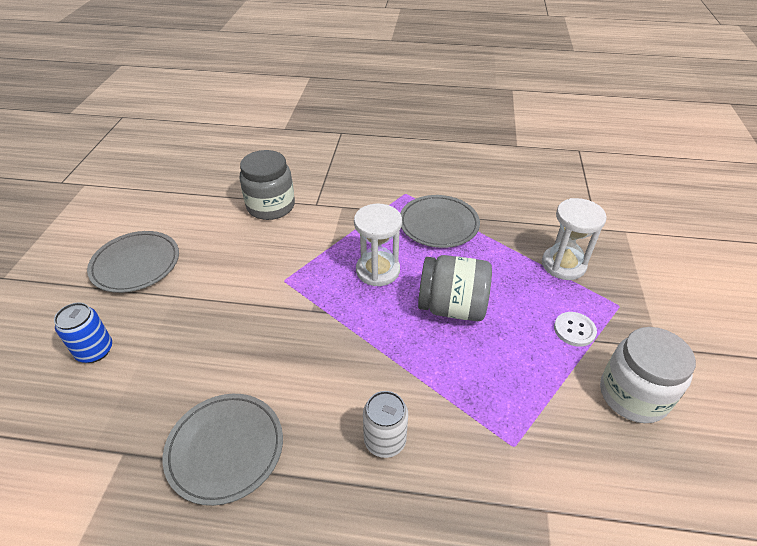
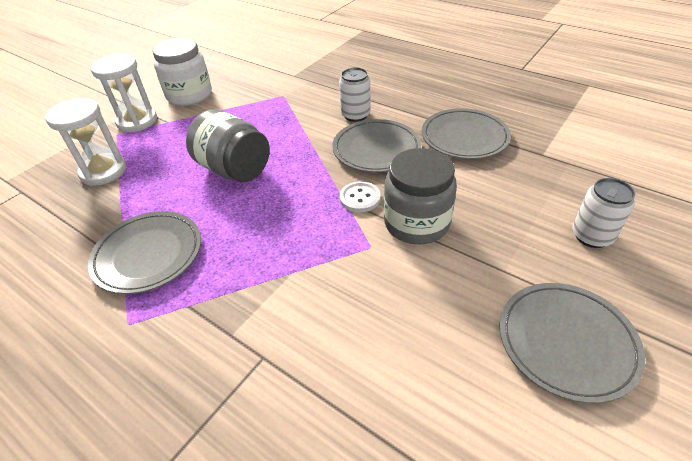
camera: 150 degrees left, 0 degrees up
blue can [54,302,112,363] -> white can [572,178,635,248]
grey jar [239,150,295,220] -> grey jar moved to [384,148,457,244]
white hourglass [354,204,402,286] -> white hourglass moved to [90,54,157,132]
white button [554,312,597,347] -> white button moved to [340,181,381,212]
none -> grey plate [332,119,421,172]

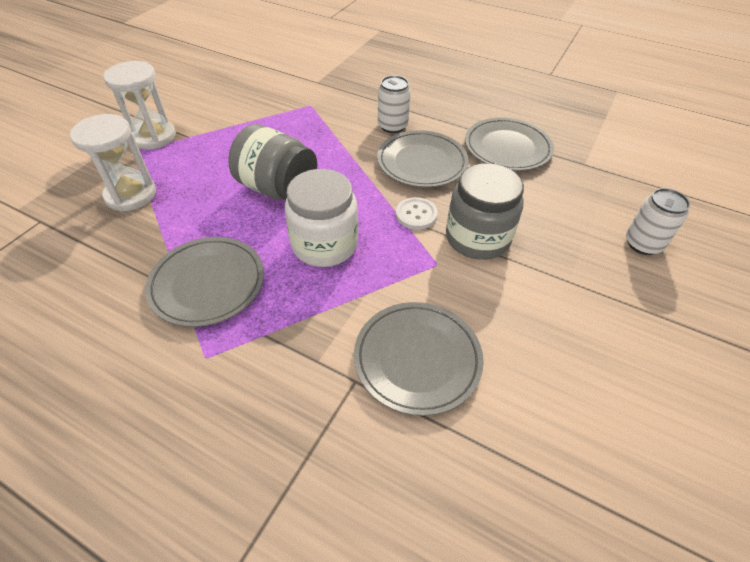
camera: 10 degrees left, 5 degrees up
white jar [152,38,212,106] -> white jar moved to [285,169,358,267]
grey plate [499,283,645,403] -> grey plate moved to [354,302,484,416]

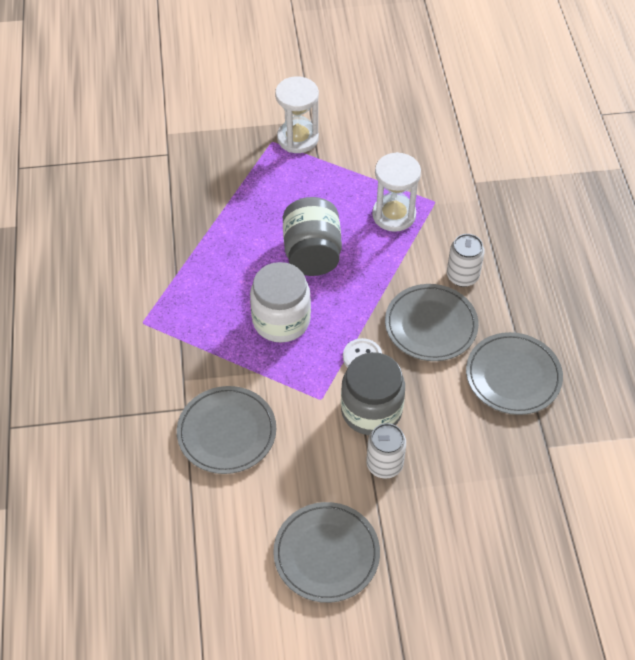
camera: 55 degrees right, 5 degrees up
white hourglass [70,114,156,211] -> white hourglass moved to [372,152,421,232]
grey plate [145,237,264,327] -> grey plate moved to [273,502,380,603]
white can [626,188,690,255] -> white can moved to [366,423,406,479]

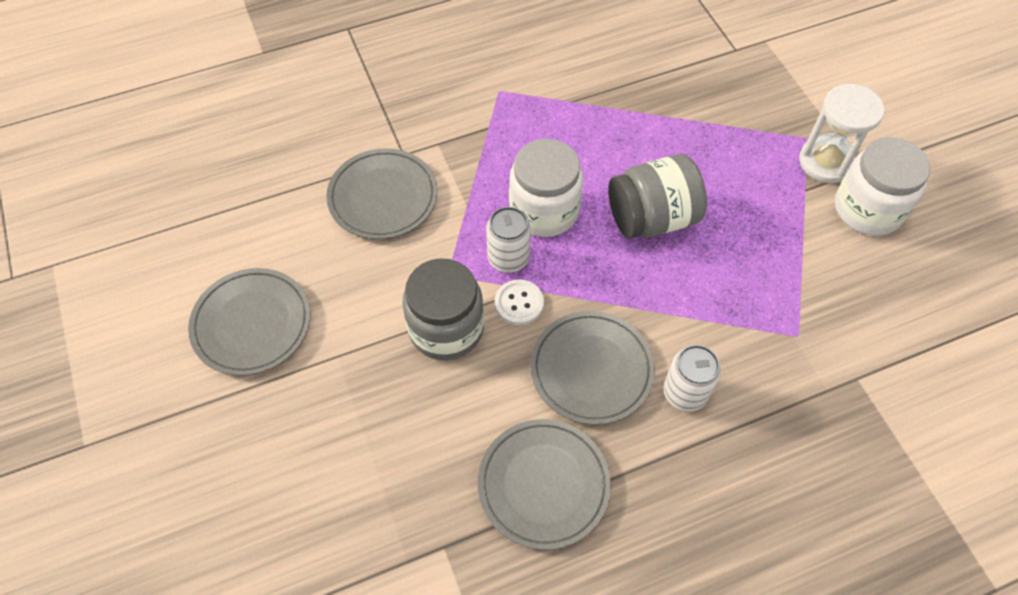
camera: 75 degrees right, 5 degrees up
white can [366,423,406,479] -> white can moved to [486,207,531,273]
white hourglass [372,152,421,232] -> none
none -> white jar [835,137,931,236]

